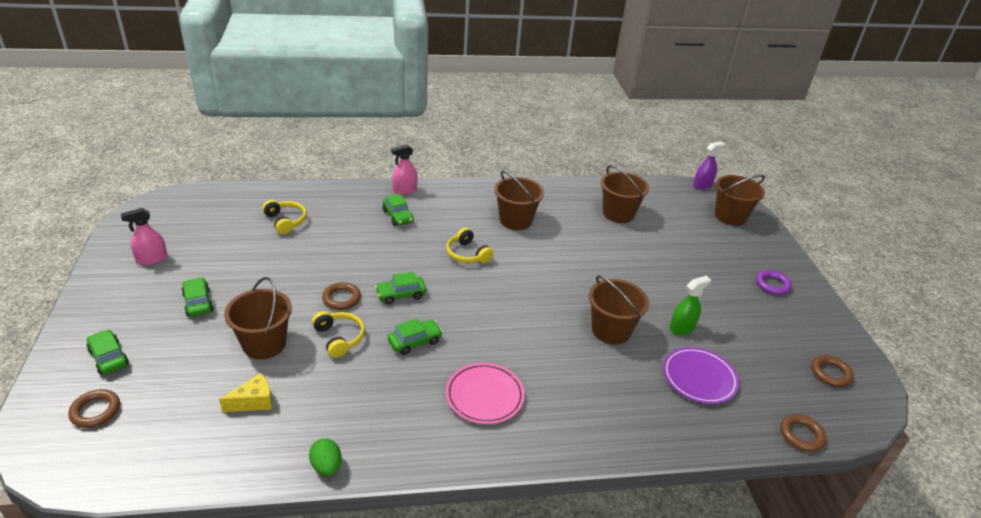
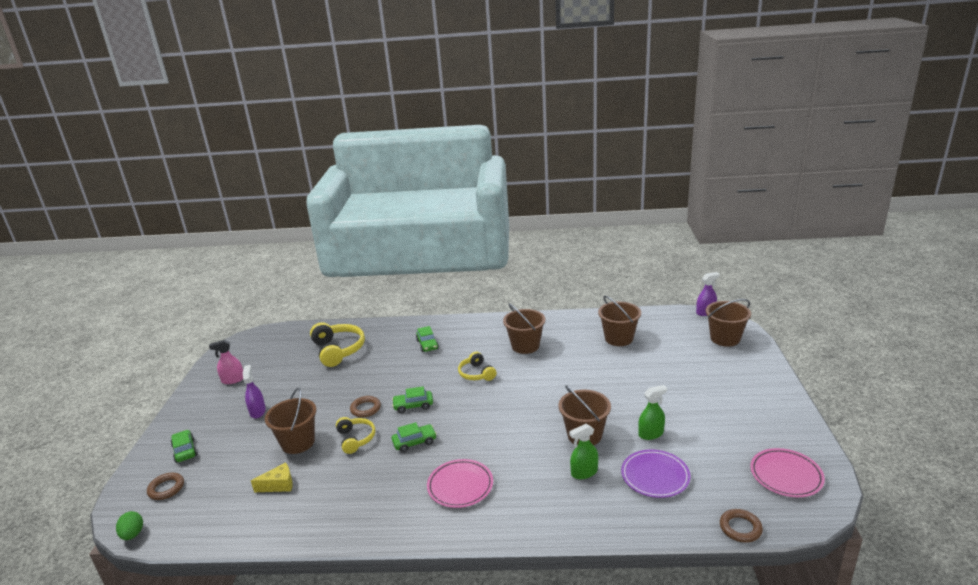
camera: 15 degrees right, 10 degrees down
green car [181,277,213,317] -> purple spray bottle [243,365,266,419]
yellow headphones [262,200,307,234] -> yellow headphones [310,322,365,367], size x1.66
green egg [309,438,342,476] -> green egg moved to [116,511,143,540]
pink spray bottle [391,145,418,195] -> none
purple ring [756,270,792,295] -> none
brown ring [811,355,854,387] -> pink plate [750,448,825,497]
none -> green spray bottle [569,424,598,479]

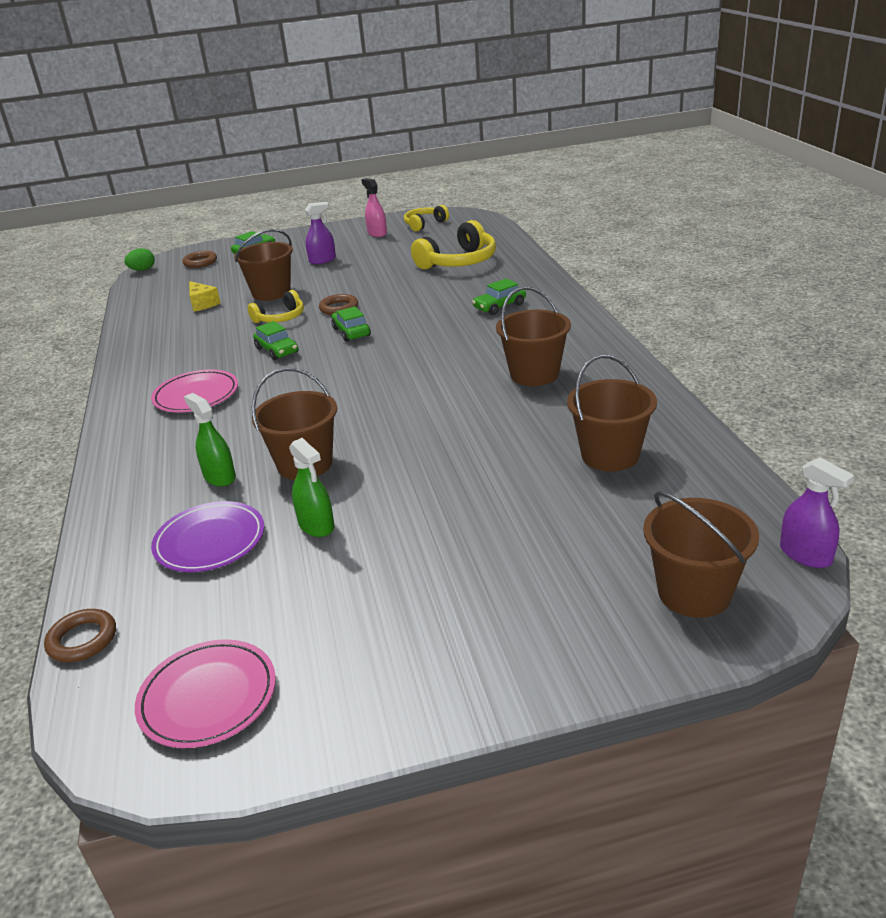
camera: 75 degrees right, 5 degrees up
yellow headphones [458,352,496,381] -> yellow headphones moved to [404,205,449,232]

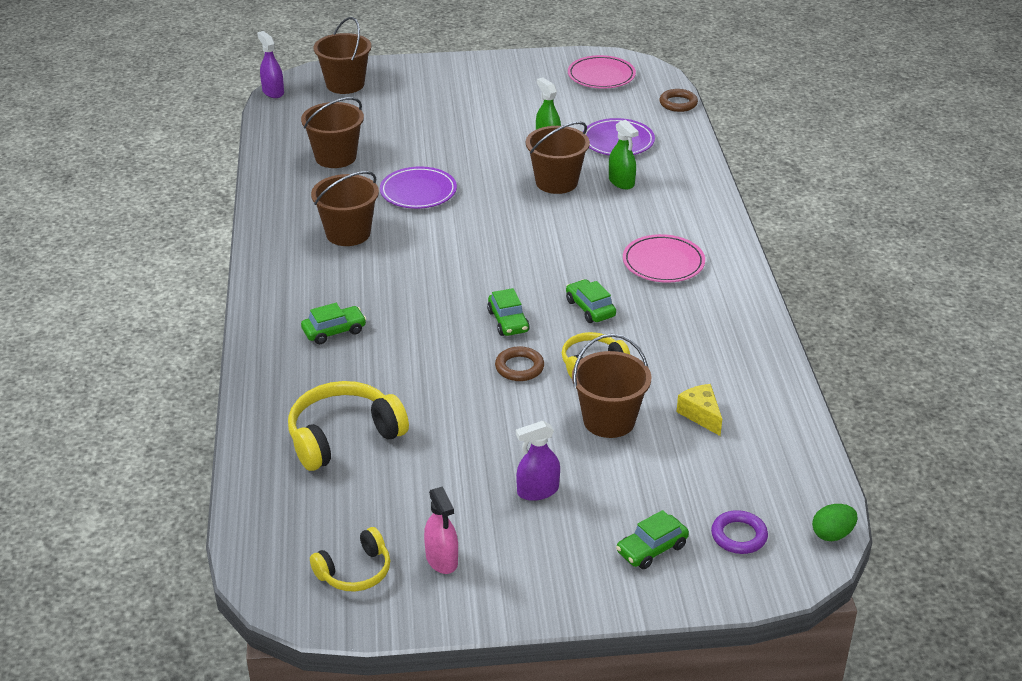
camera: 175 degrees left, 5 degrees up
brown ring [182,251,217,268] -> purple ring [711,510,768,554]
none -> purple plate [380,167,457,209]

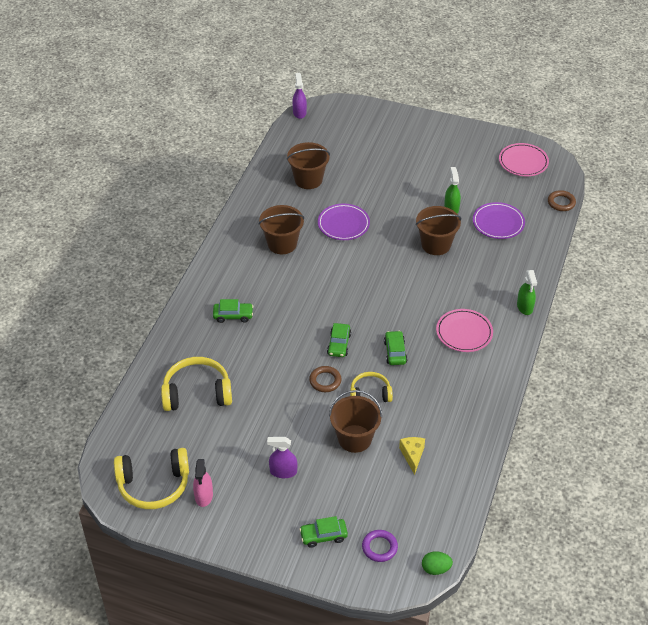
camera: 25 degrees right, 10 degrees up
yellow headphones [310,527,390,592] -> yellow headphones [114,448,189,509], size x1.66
brown bucket [314,17,371,94] -> none
green spray bottle [609,120,639,189] -> green spray bottle moved to [517,270,537,315]

